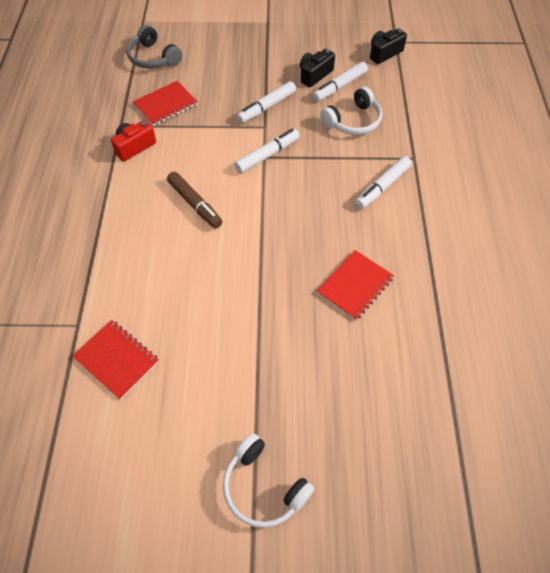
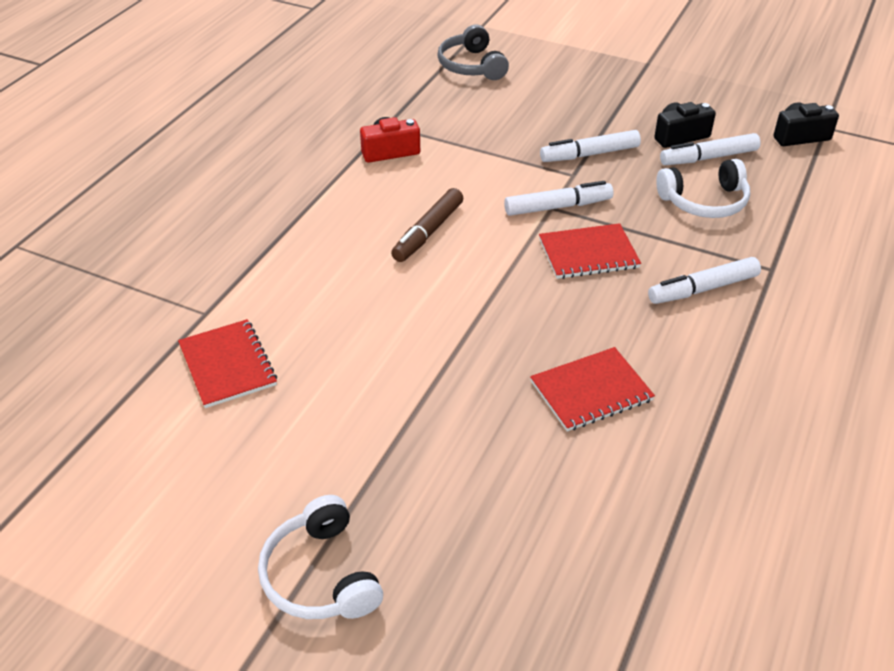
camera: 25 degrees right, 15 degrees down
red notebook [133,81,198,126] -> red notebook moved to [539,223,641,279]
brown marker [167,172,223,229] -> brown marker turned 45 degrees clockwise [391,188,463,262]

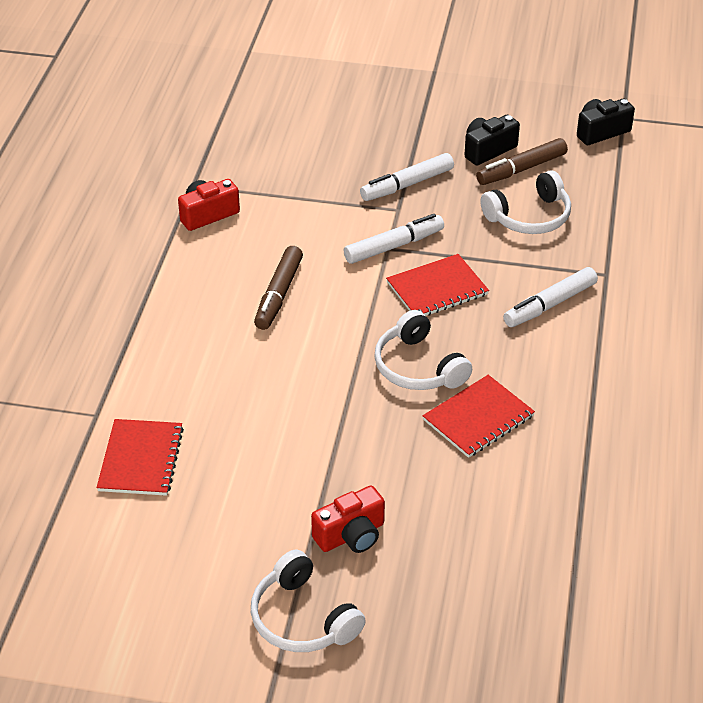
camera: 15 degrees left, 0 degrees up
red notebook [178,319,277,408] -> red notebook turned 45 degrees clockwise [97,419,184,496]
grey headphones [437,25,509,80] -> none
white marker [660,133,761,165] -> brown marker [476,138,568,185]
none -> red camera [311,486,385,553]
none -> white headphones [374,310,472,390]

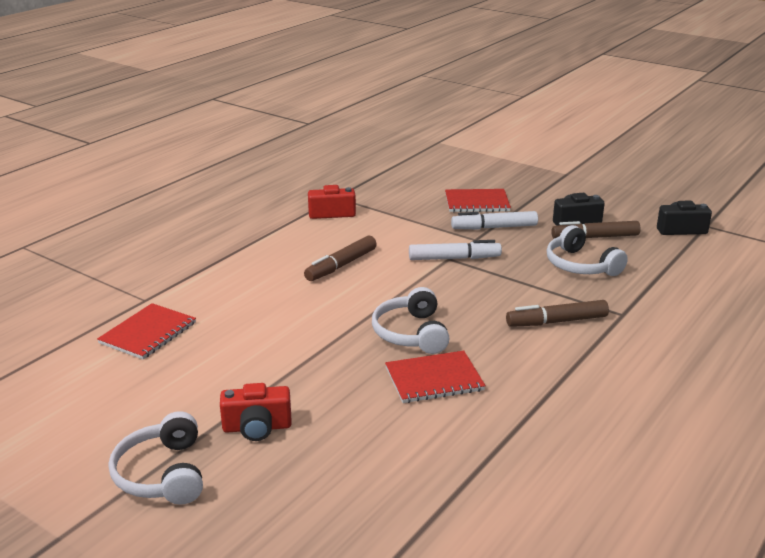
camera: 25 degrees right, 15 degrees down
red notebook [386,254,489,316] -> red notebook moved to [445,189,511,212]
white headphones [480,170,571,234] -> white headphones turned 60 degrees clockwise [547,225,628,276]
white marker [503,267,598,327] -> brown marker [506,300,609,327]

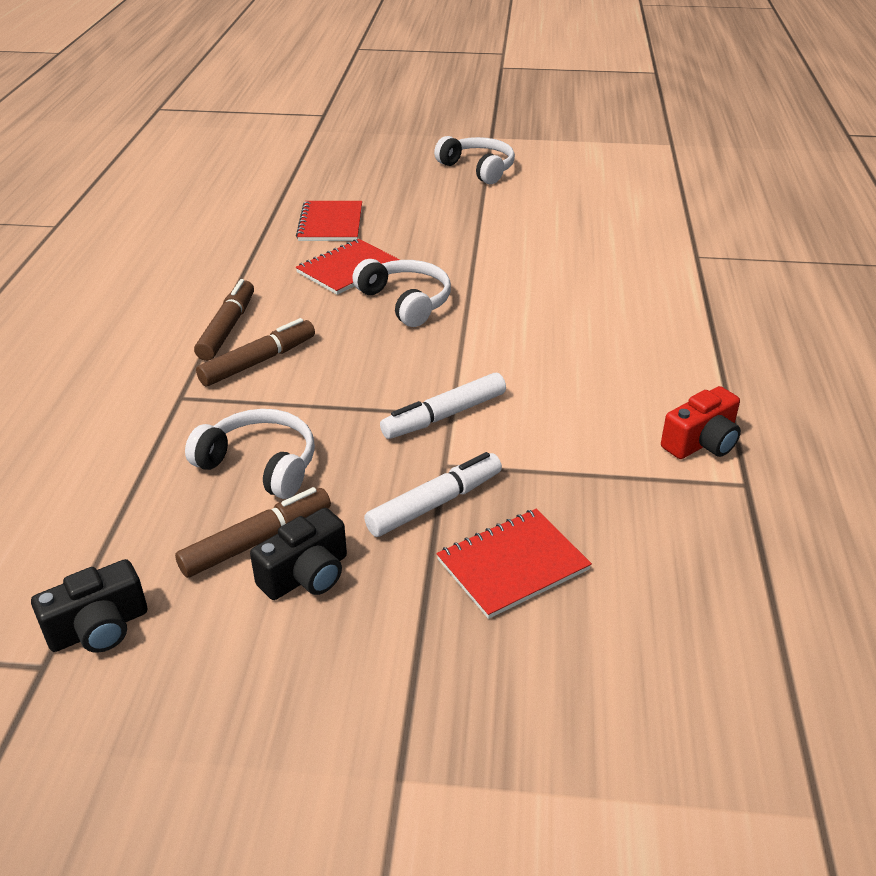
camera: 150 degrees right, 10 degrees up
red notebook [97,303,196,359] -> red notebook moved to [296,201,362,241]
red camera [220,383,292,441] -> none
brown marker [304,236,377,281] -> brown marker moved to [194,279,254,361]

